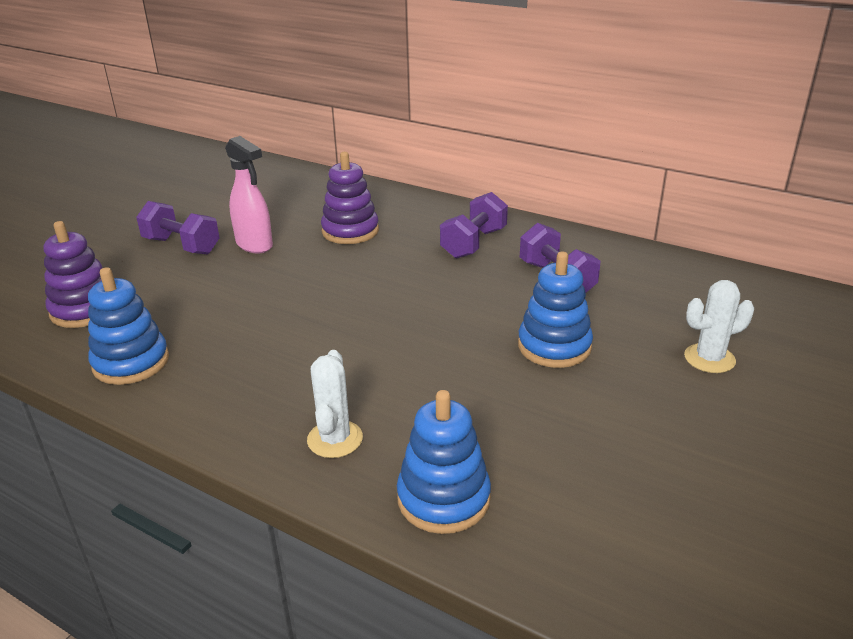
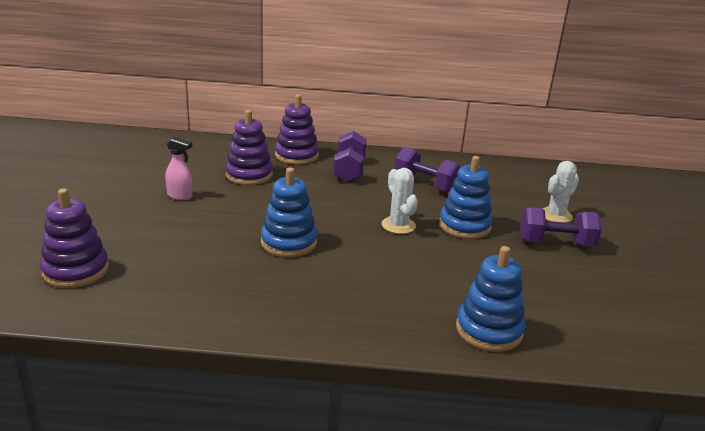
camera: 30 degrees left, 5 degrees down
blue stacking toy [88,267,169,385] -> blue stacking toy moved to [261,167,317,257]
purple dumbbell [136,201,220,254] -> purple dumbbell moved to [520,207,602,247]
pink spray bottle [225,136,273,253] -> pink spray bottle [165,137,193,200], size x0.65
white cactus [307,350,363,458] -> white cactus moved to [382,168,418,234]
none -> purple stacking toy [275,94,319,165]

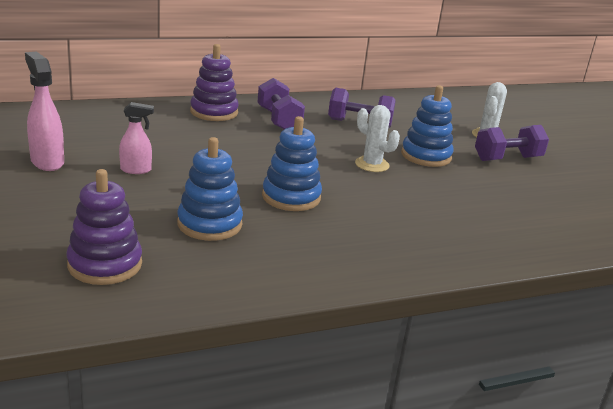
camera: 25 degrees left, 0 degrees up
purple stacking toy [225,110,273,185] -> none
blue stacking toy [456,246,525,352] -> blue stacking toy moved to [177,137,243,241]
none -> pink spray bottle [25,51,64,171]

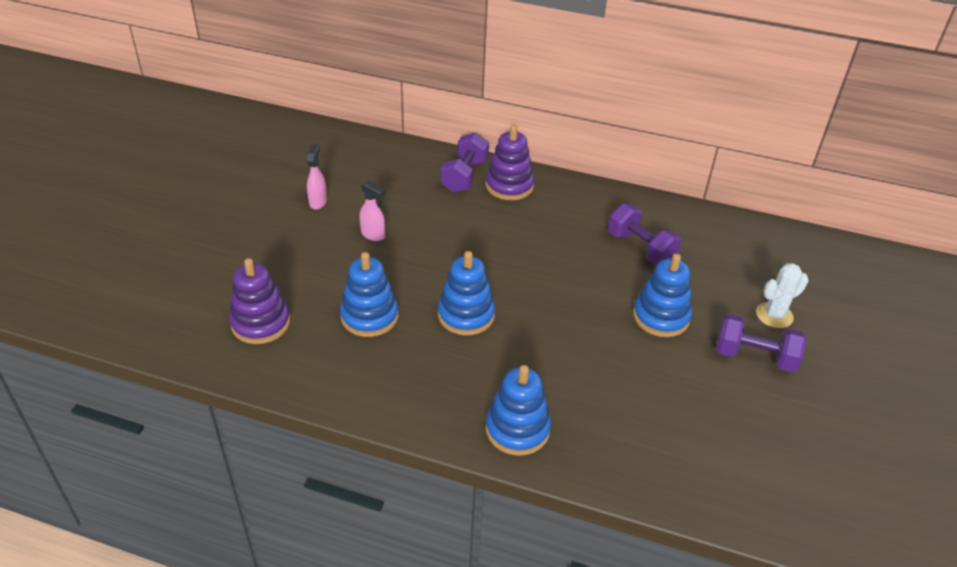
camera: 40 degrees right, 15 degrees up
pink spray bottle [25,51,64,171] -> pink spray bottle [307,144,327,210], size x0.65
purple dumbbell [258,78,305,130] -> purple dumbbell moved to [440,133,489,193]
white cactus [355,105,400,172] -> none
none -> blue stacking toy [485,365,551,456]

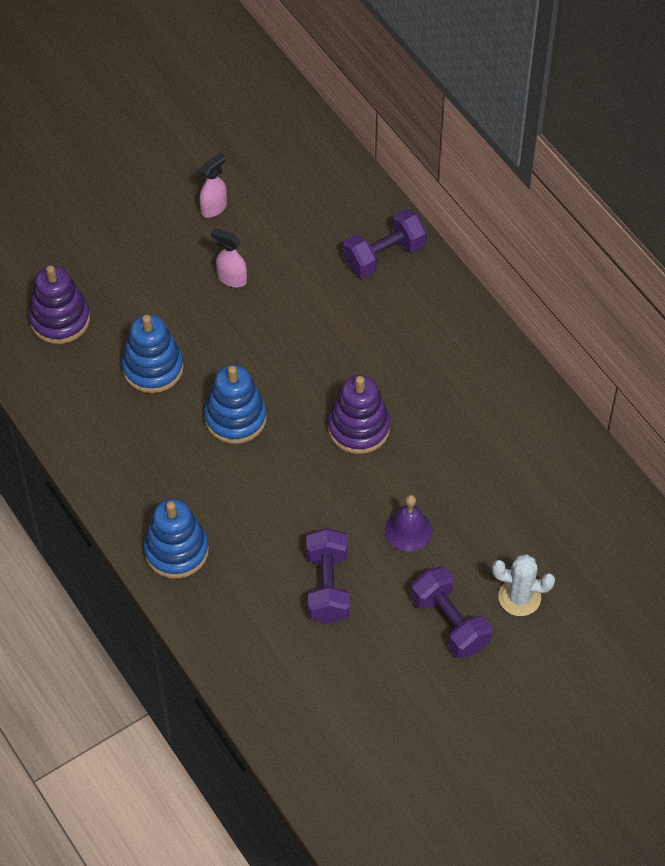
camera: 40 degrees right, 15 degrees up
pink spray bottle [359,181,386,241] -> pink spray bottle turned 135 degrees clockwise [211,228,247,287]
purple stacking toy [486,125,534,200] -> purple stacking toy moved to [328,375,390,454]
purple dumbbell [608,203,681,265] -> purple dumbbell moved to [306,528,350,624]
blue stacking toy [633,254,692,337] -> purple bell [385,495,433,552]

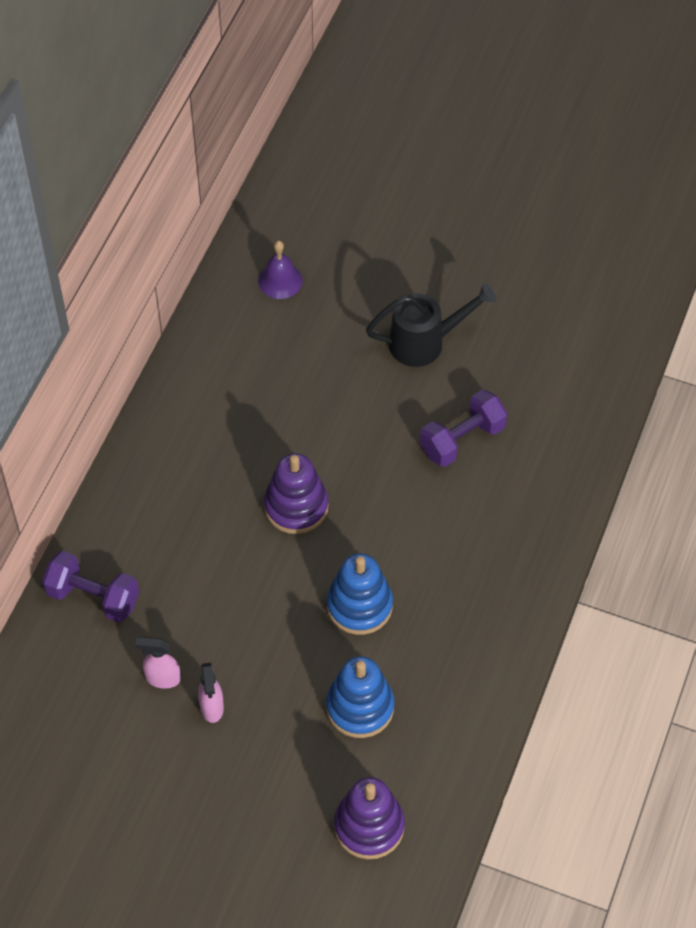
camera: 125 degrees left, 0 degrees up
blue stacking toy [144,499,209,579] -> none
pink spray bottle [199,153,227,218] -> pink spray bottle moved to [135,637,181,689]
purple bell [385,495,433,552] -> purple bell moved to [258,240,303,299]
purple dumbbell [411,566,492,658] -> black watering can [366,283,496,367]
white cactus [492,554,555,616] -> none

